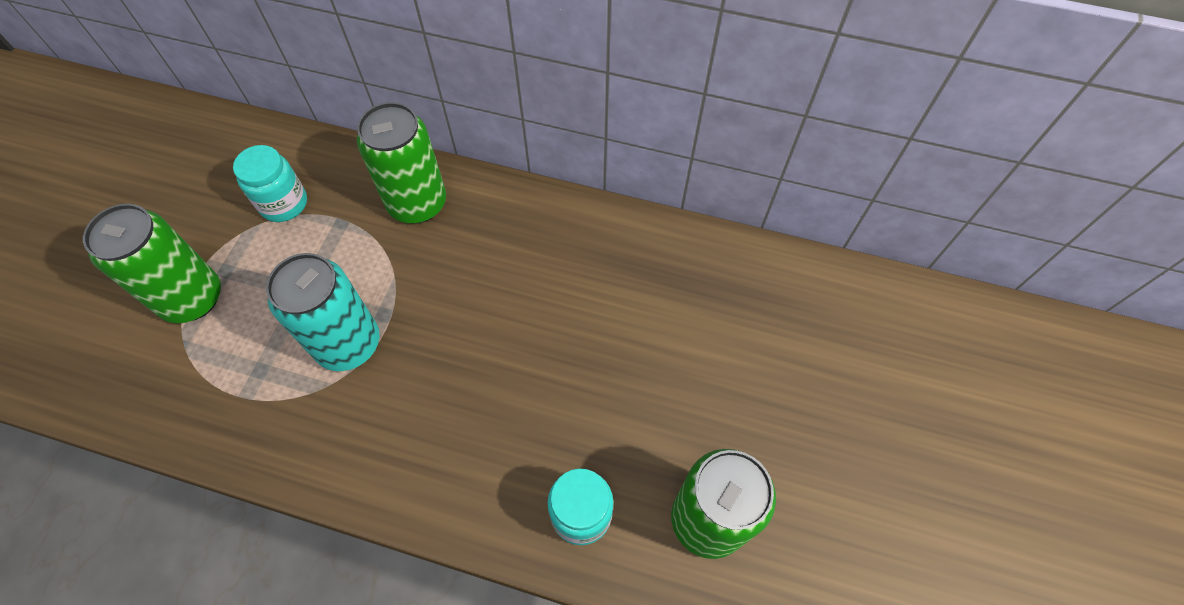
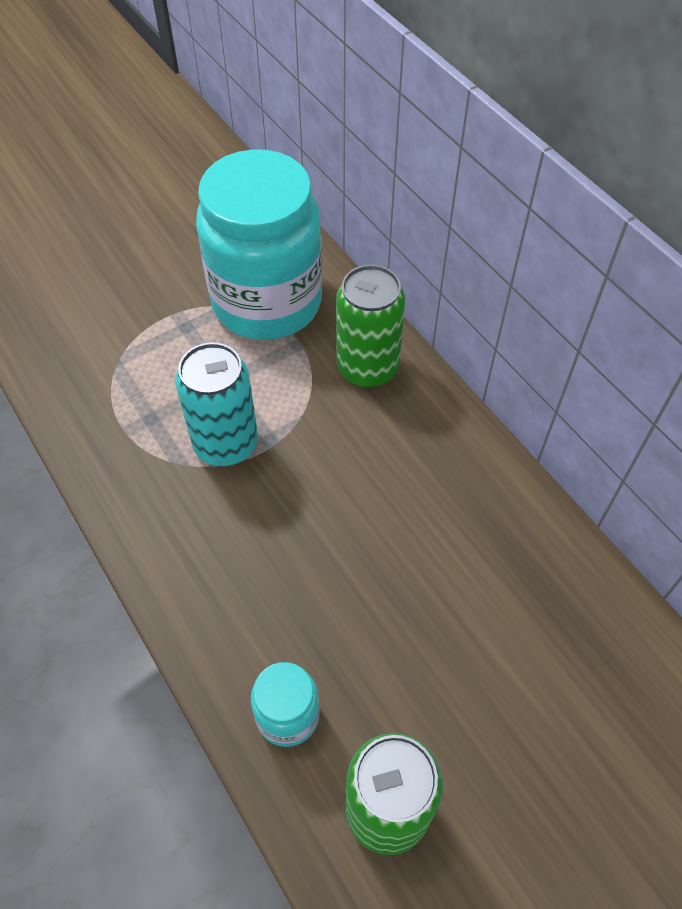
camera: 40 degrees right, 5 degrees down
green can [83,204,221,323] -> none
turquoise jar [233,145,307,222] -> turquoise jar [196,149,322,340], size x2.34

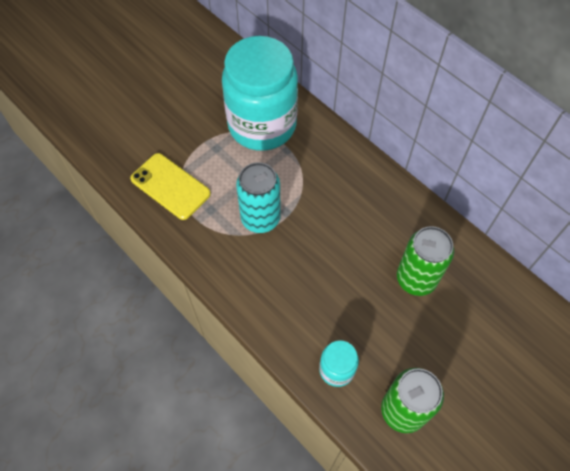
camera: 10 degrees left, 5 degrees up
green can [336,265,405,388] -> green can moved to [397,226,454,296]
none -> yellow phone [130,153,211,220]

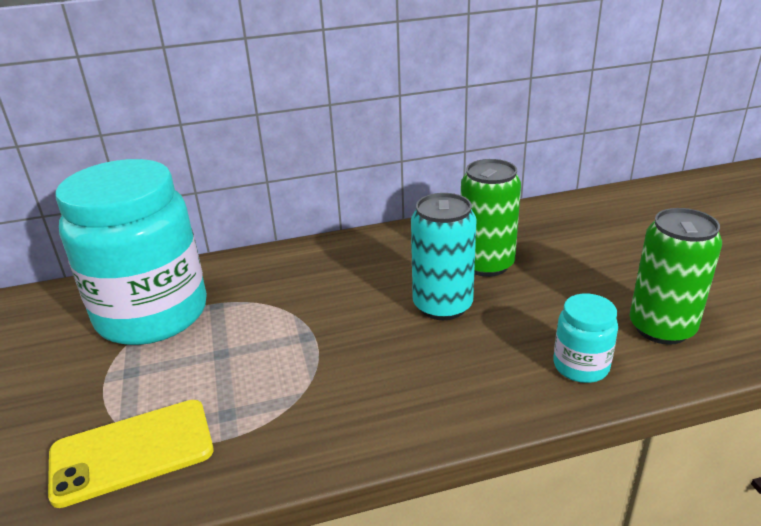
camera: 60 degrees left, 30 degrees down
turquoise can [236,162,281,233] -> turquoise can moved to [411,193,477,320]

